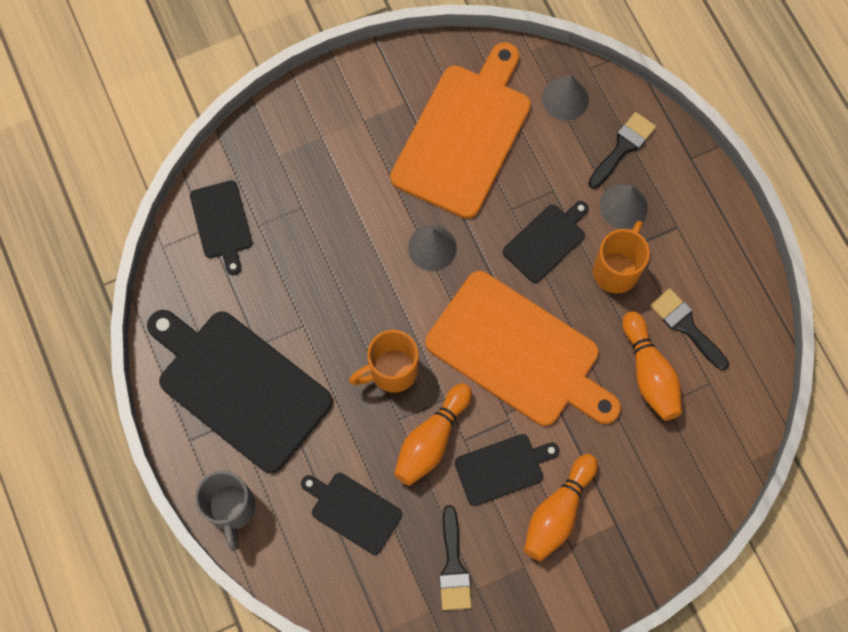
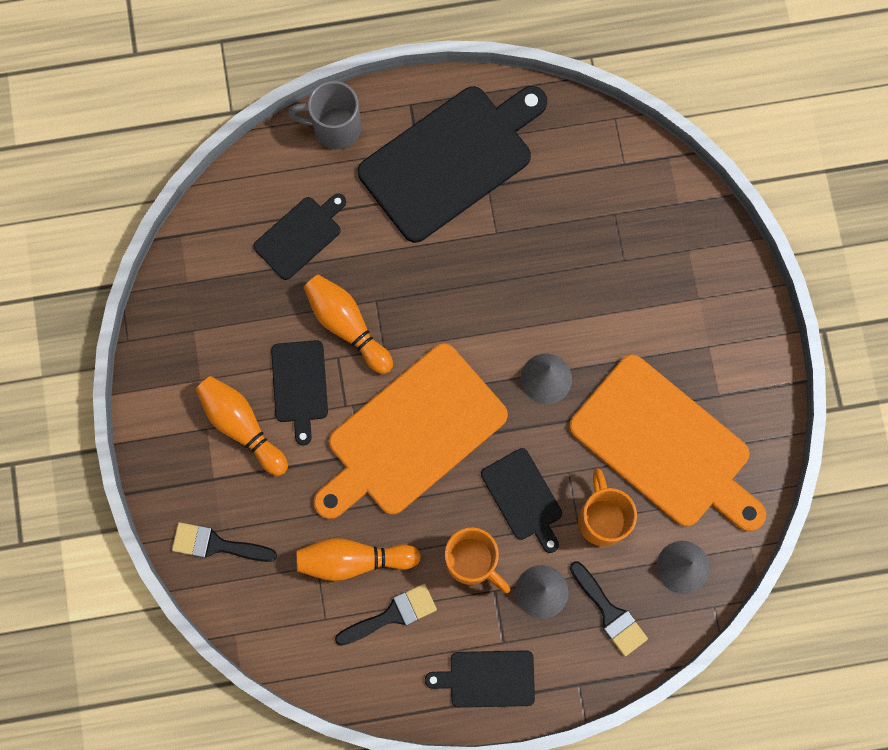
camera: 105 degrees right, 5 degrees up
black cutting board [190,180,252,275] -> black cutting board moved to [425,650,535,708]
orange mug [349,330,419,393] -> orange mug moved to [578,468,637,546]
black brush [439,505,472,610] -> black brush moved to [172,522,277,562]

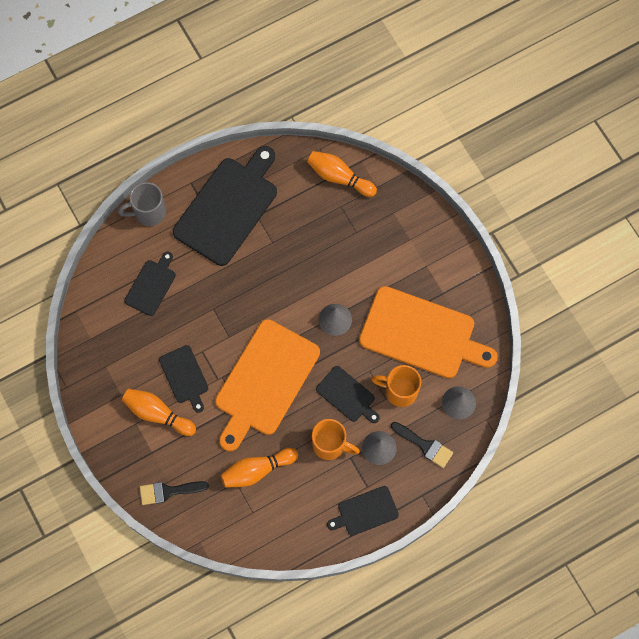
camera: 20 degrees left, 5 degrees down
orange bowling pin [304,275,393,374] -> orange bowling pin moved to [307,151,377,197]
black brush [335,584,437,646] -> none
orange mug [578,468,637,546] -> orange mug turned 45 degrees counterclockwise [371,365,421,407]

